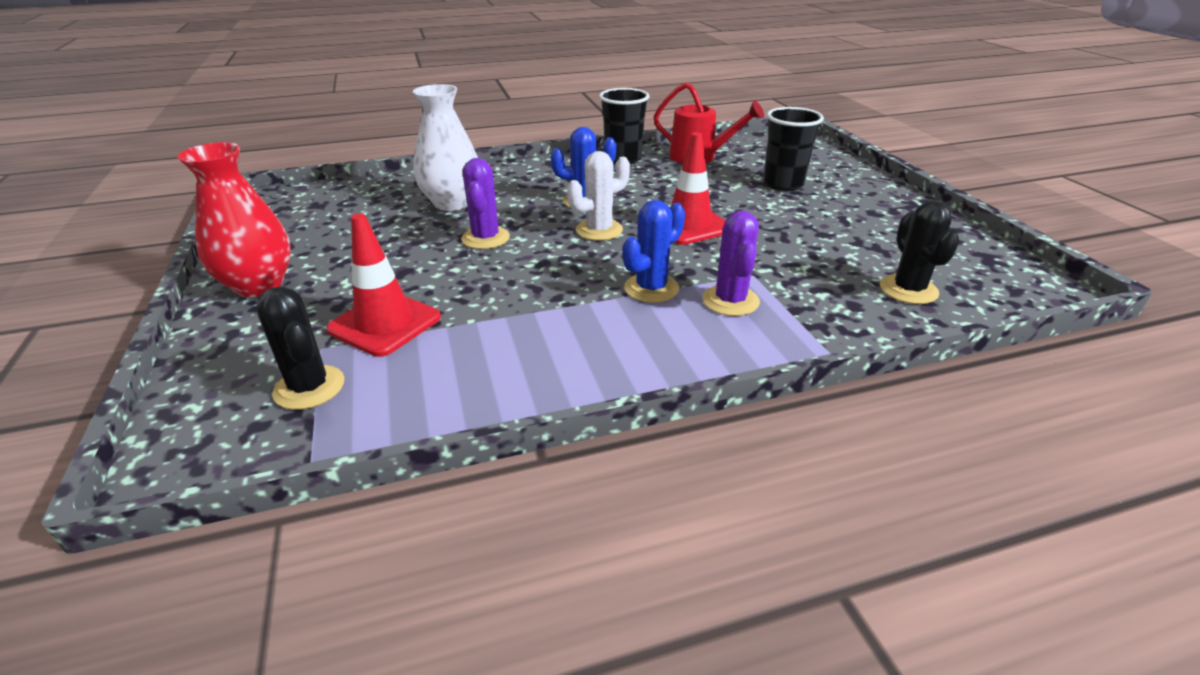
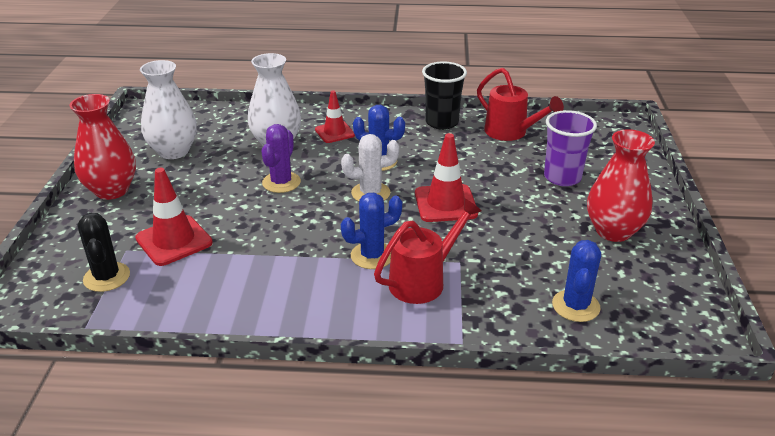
camera: 20 degrees right, 0 degrees up
purple cactus [703,210,760,316] -> red watering can [374,198,482,304]
black cup [763,107,824,191] -> purple cup [544,110,597,186]
black cactus [880,201,960,304] -> blue cactus [552,240,601,322]
none -> white vase [140,60,197,159]
none -> red traffic cone [315,91,355,143]
none -> red vase [587,129,655,242]

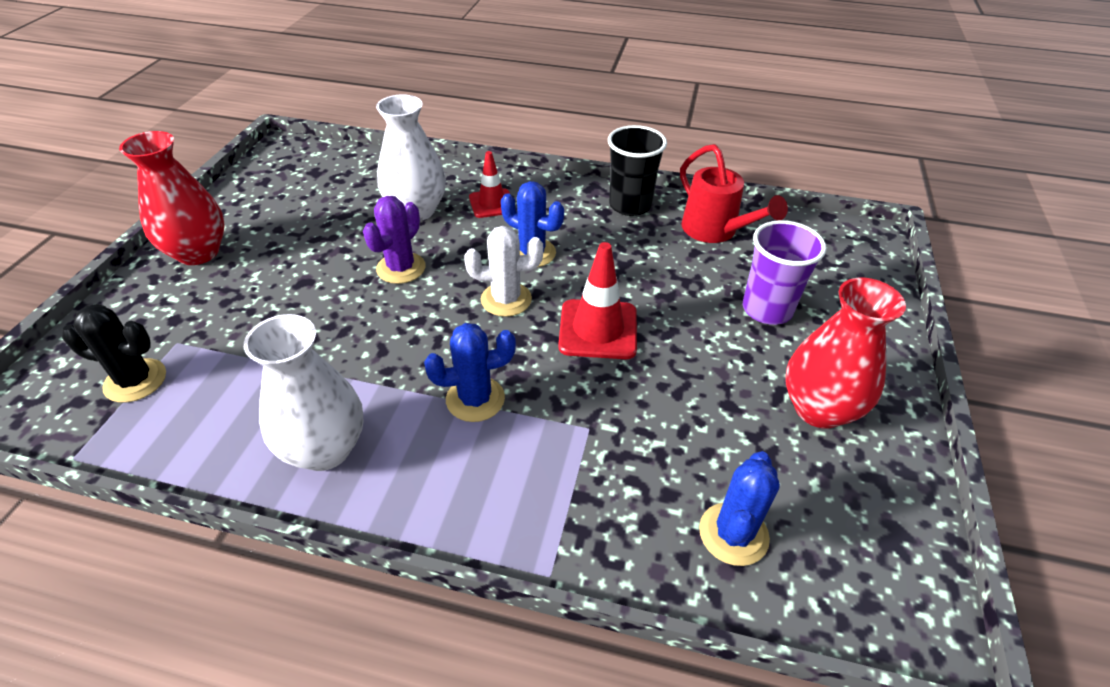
camera: 10 degrees right, 10 degrees up
black cactus [78,213,130,292] -> black cactus turned 75 degrees counterclockwise [62,304,166,403]
red traffic cone [135,168,213,266] -> none
white vase [140,60,197,159] -> white vase moved to [244,314,363,471]
red watering can [374,198,482,304] -> none

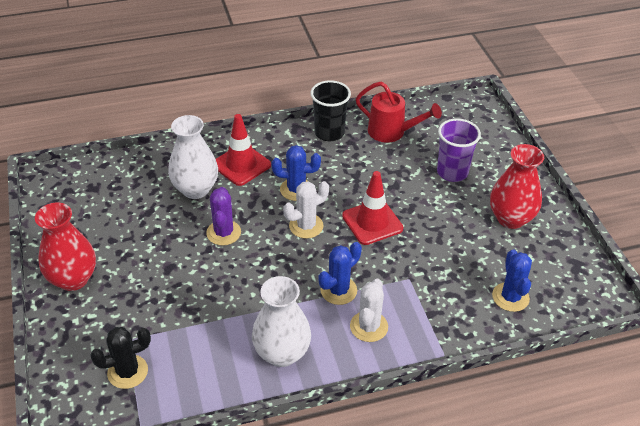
camera: 30 degrees left, 0 degrees up
red traffic cone [469,151,510,218] -> red traffic cone [216,114,271,186], size x1.51
none -> white cactus [350,279,388,342]

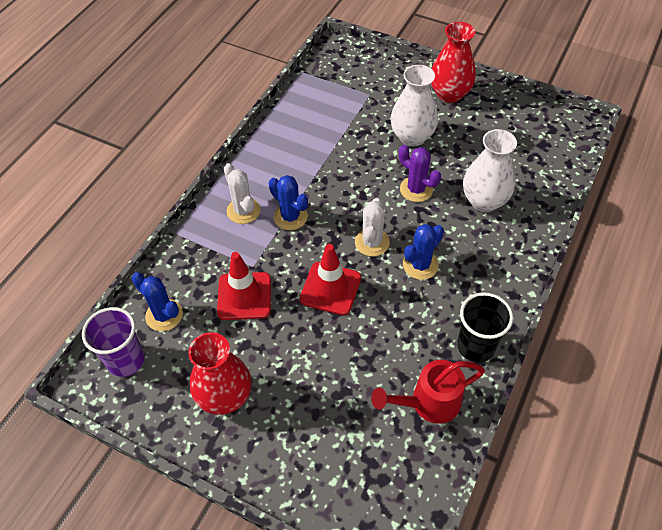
camera: 135 degrees right, 10 degrees up
black cactus [90,327,151,389] -> none
red traffic cone [216,114,271,186] -> red traffic cone moved to [217,252,271,320]
white vase [252,276,311,367] -> white vase moved to [390,65,438,147]
blue cactus [318,242,362,305] -> blue cactus turned 45 degrees counterclockwise [269,175,308,230]
purple cup [437,119,481,182] -> purple cup moved to [82,307,145,377]

